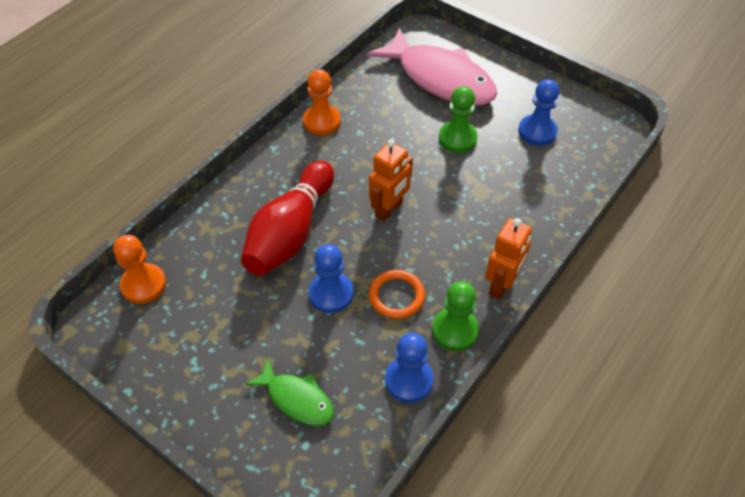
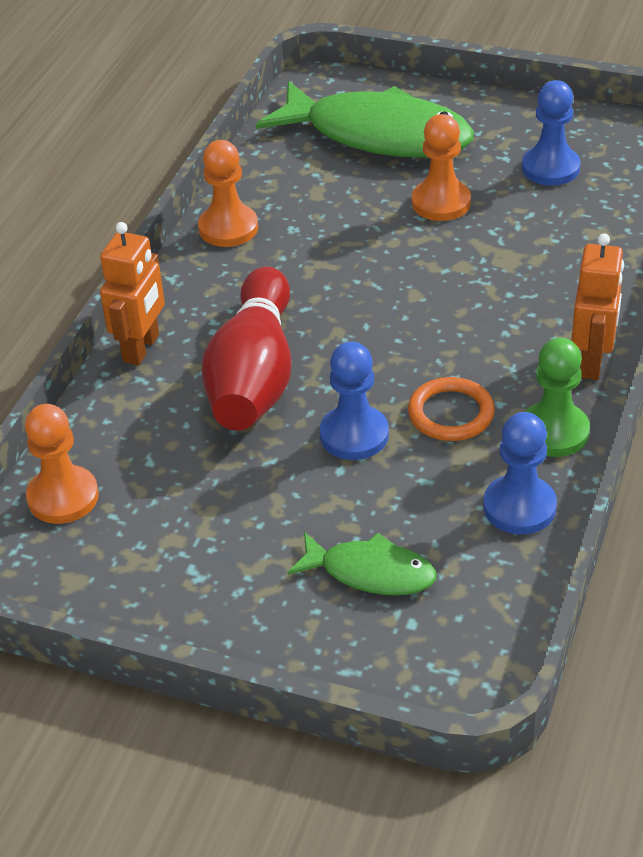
camera: 15 degrees left, 10 degrees down
pink fish [367,28,497,106] -> green fish [256,81,474,158]
orange robot [369,139,413,222] -> orange robot moved to [100,222,165,365]
green pawn [439,86,478,153] -> orange pawn [412,114,471,221]

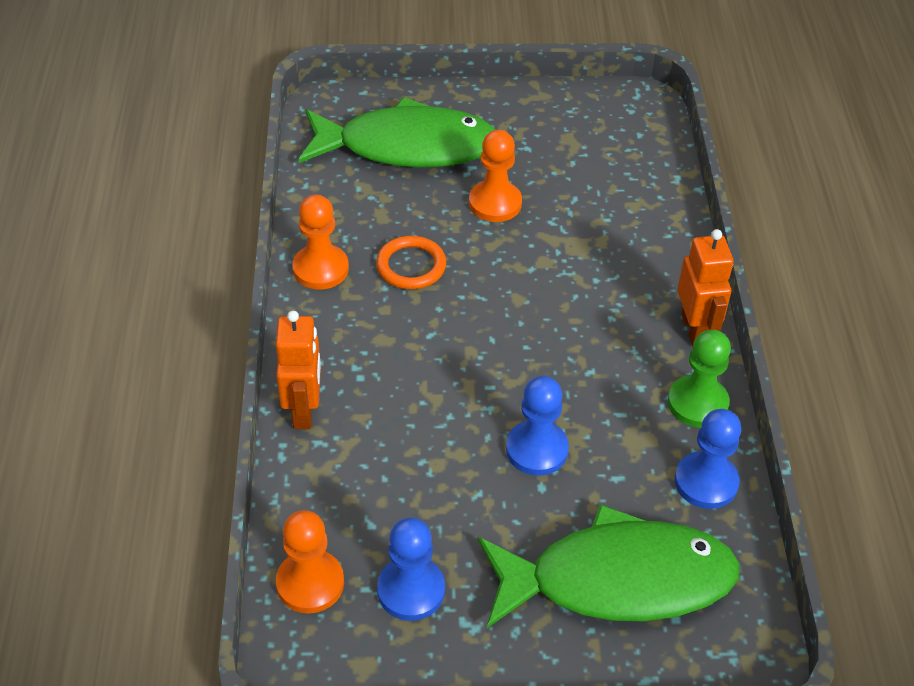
camera: 25 degrees left, 5 degrees up
red bowling pin [202,267,291,430] -> none
green fish [287,532,437,595] -> green fish [478,504,740,628], size x1.97
orange ring [408,377,495,441] -> orange ring moved to [376,236,447,289]
blue pawn [522,80,580,186] -> blue pawn moved to [377,518,445,621]

